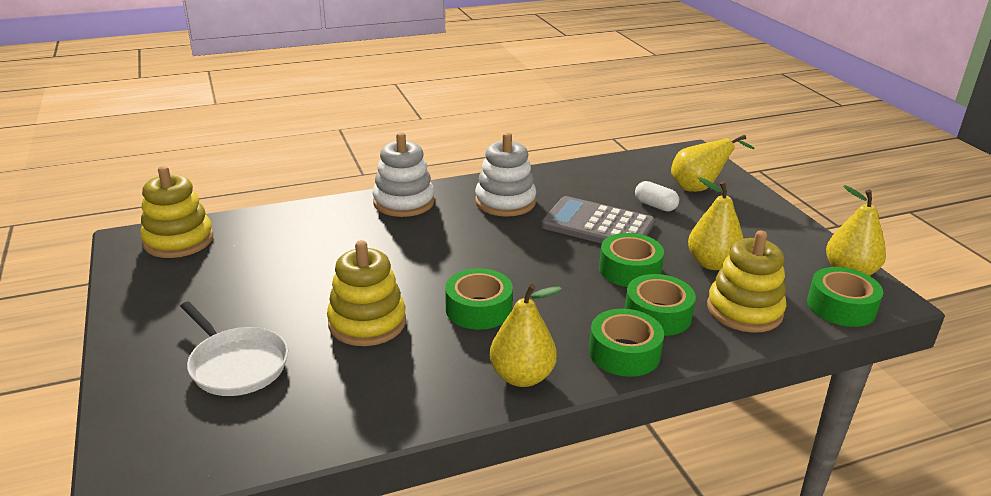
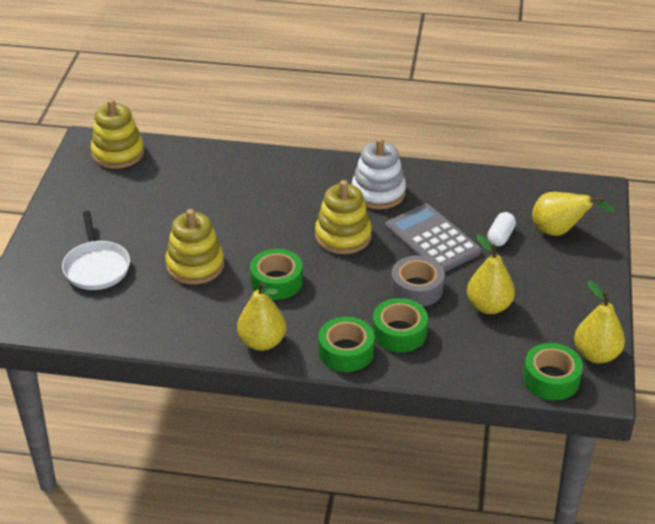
camera: 30 degrees right, 10 degrees up
white stacking toy [373,132,435,217] -> none
green tape [599,233,664,287] -> grey tape [391,256,445,307]
white capsule [635,181,679,212] -> white capsule turned 45 degrees clockwise [487,212,516,246]
yellow stacking toy [707,230,786,333] -> yellow stacking toy moved to [315,180,372,254]

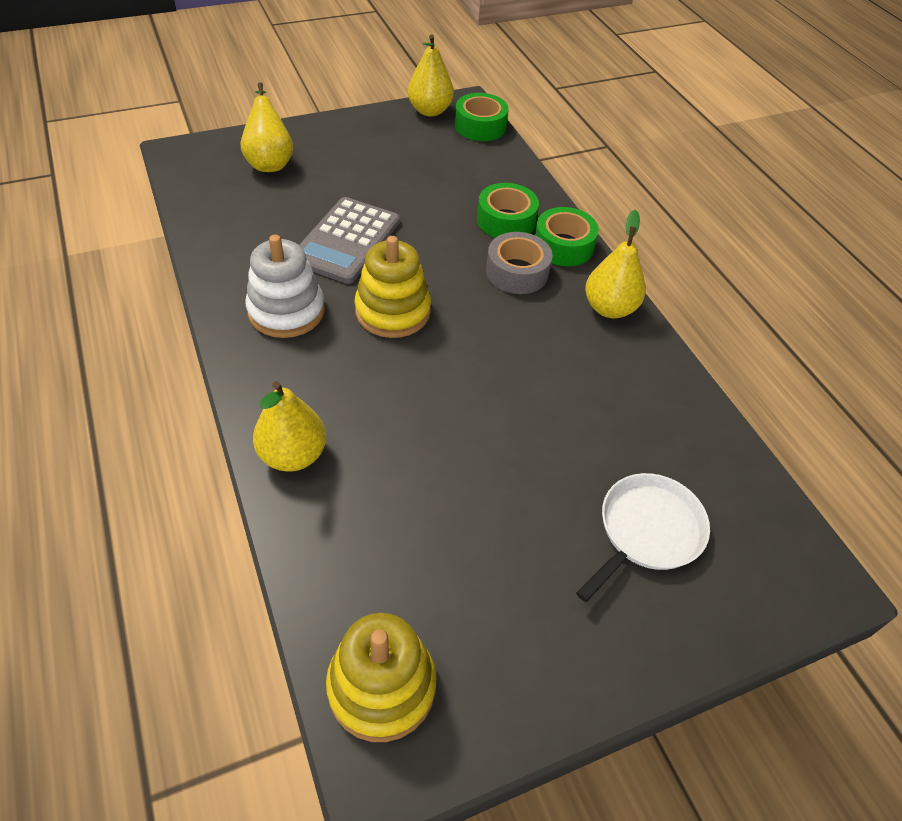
camera: 125 degrees left, 10 degrees up
yellow stacking toy [165,209,224,285] -> none
green tape [250,249,303,300] -> none
grey tape [391,256,445,307] -> grey tape moved to [486,232,552,294]
yellow pear [467,234,515,314] -> yellow pear moved to [253,381,326,472]
white capsule [487,212,516,246] -> none

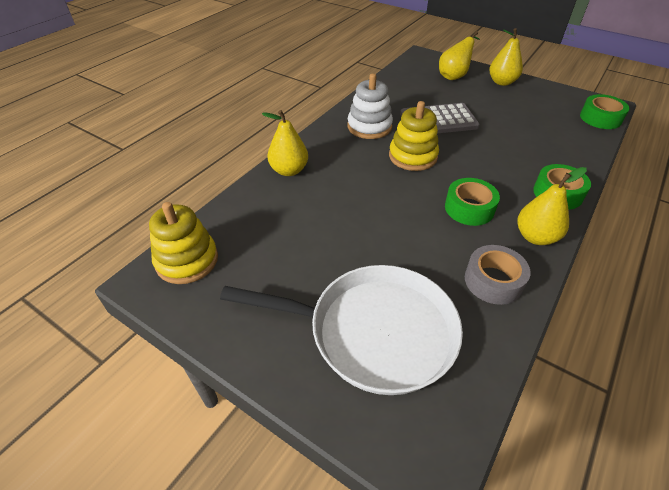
camera: 60 degrees right, 5 degrees down
yellow pear [408,34,454,116] -> yellow pear moved to [489,28,523,86]
green tape [477,183,539,238] -> green tape moved to [445,178,500,226]
grey tape [486,232,552,294] -> grey tape moved to [465,245,530,305]
white pan [576,473,710,602] -> white pan [220,265,463,395], size x1.76

